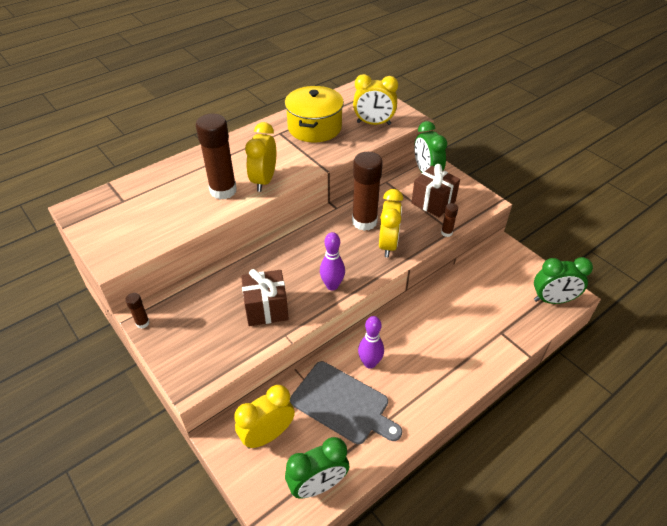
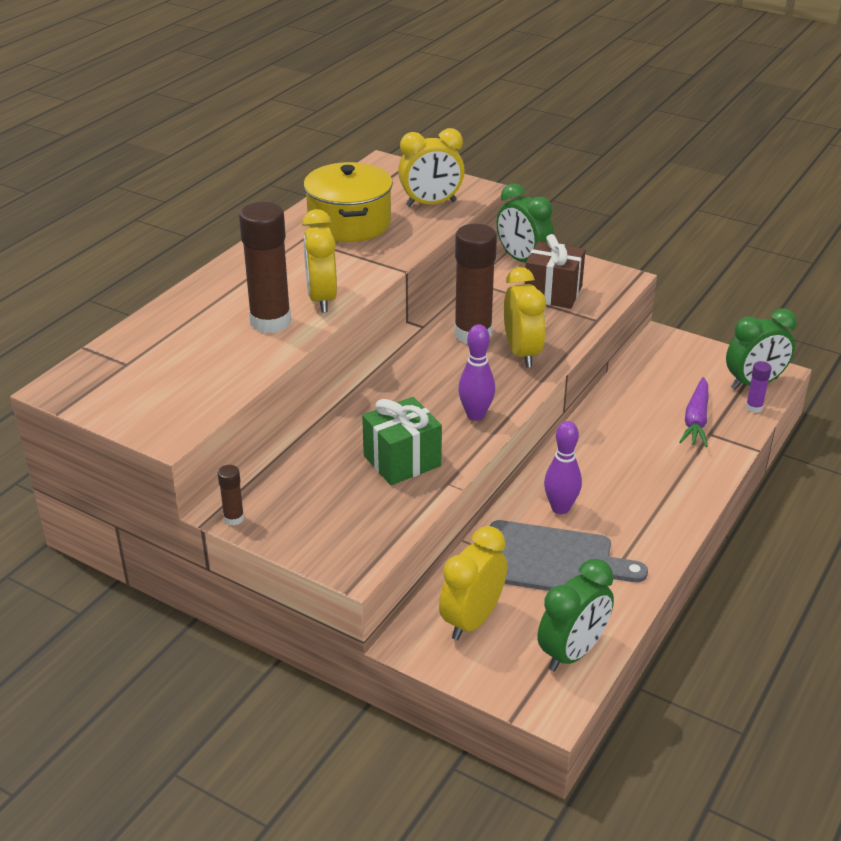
camera: 20 degrees left, 10 degrees down
brown gift [241,269,289,326] -> green gift [362,397,442,485]
brown glue stick [441,203,458,237] -> none
none -> purple carrot [680,377,708,447]
none -> purple glue stick [746,361,772,413]

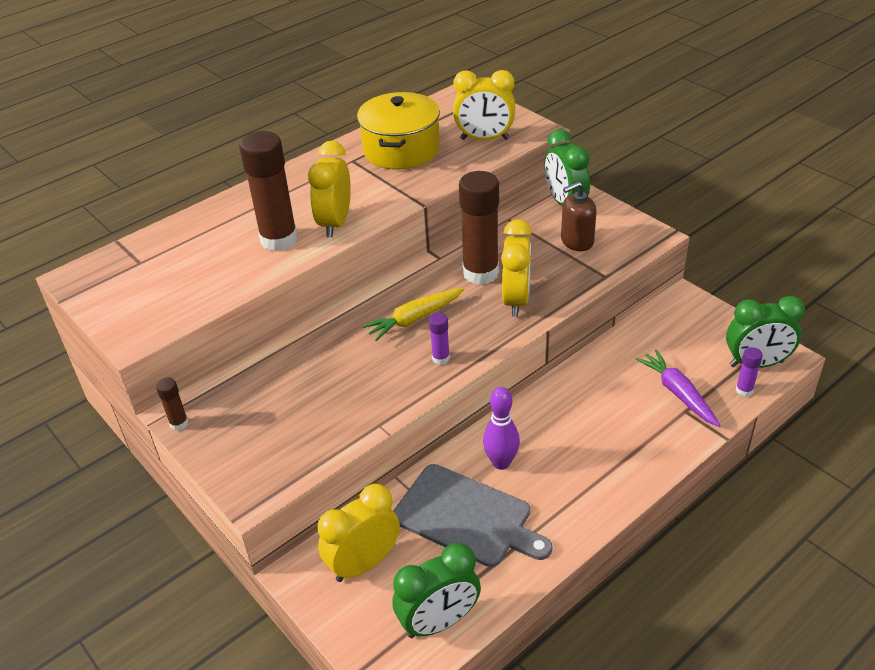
camera: 20 degrees right, 5 degrees up
green gift [362,397,442,485] -> none
purple bowling pin [458,324,495,421] -> purple glue stick [429,313,450,365]
brown gift [525,234,585,309] -> brown soap dispenser [561,182,597,251]
purple carrot [680,377,708,447] -> purple carrot turned 120 degrees clockwise [636,349,721,427]
none -> yellow carrot [362,288,464,341]

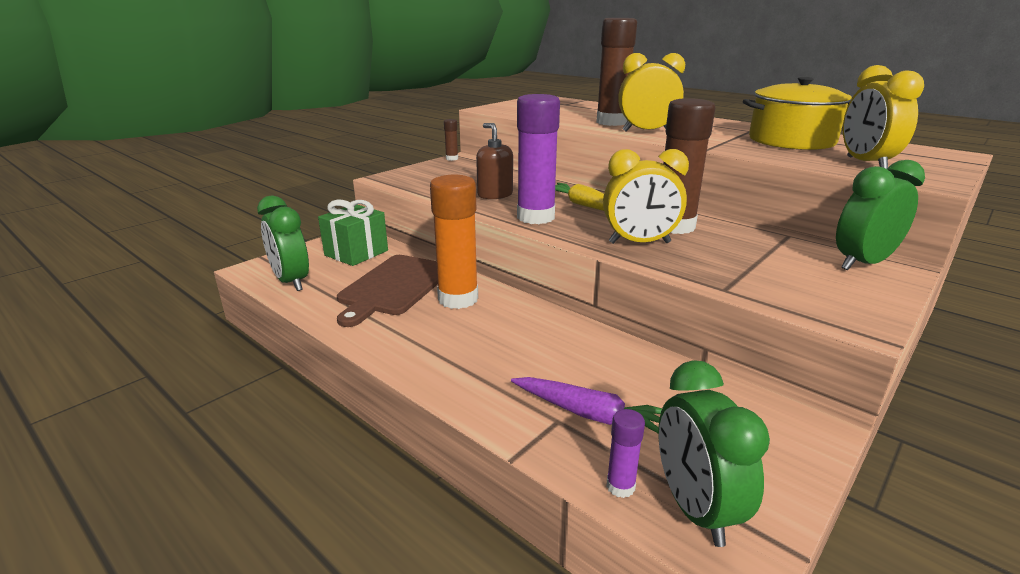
camera: 80 degrees right, 15 degrees down
yellow clock [318,484,400,582] -> green gift [318,200,388,266]
grey cutting board [393,464,552,567] -> brown cutting board [337,255,438,327]
purple glue stick [429,313,450,365] -> purple glue stick [517,94,560,224], size x2.25
purple bowling pin [483,387,520,470] -> orange glue stick [430,175,478,309]
brown soap dispenser [561,182,597,251] -> brown soap dispenser moved to [476,123,513,199]
purple carrot [636,349,721,427] -> purple carrot turned 60 degrees clockwise [511,377,662,433]

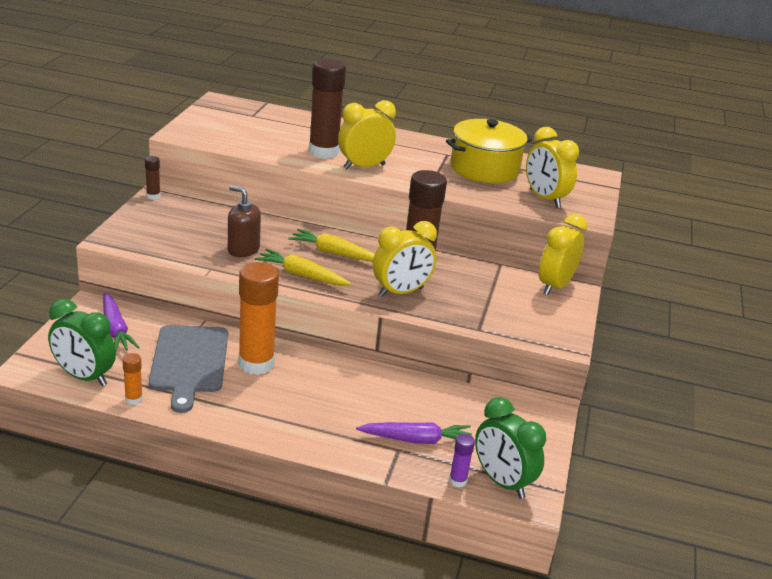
camera: 30 degrees left, 5 degrees up
green gift [318,200,388,266] -> purple carrot [103,292,140,351]
brown cutting board [337,255,438,327] -> grey cutting board [149,325,228,413]
purple glue stick [517,94,560,224] -> yellow carrot [254,248,351,285]
green clock [836,160,925,270] -> yellow clock [539,214,587,295]
none -> orange glue stick [122,353,143,405]

